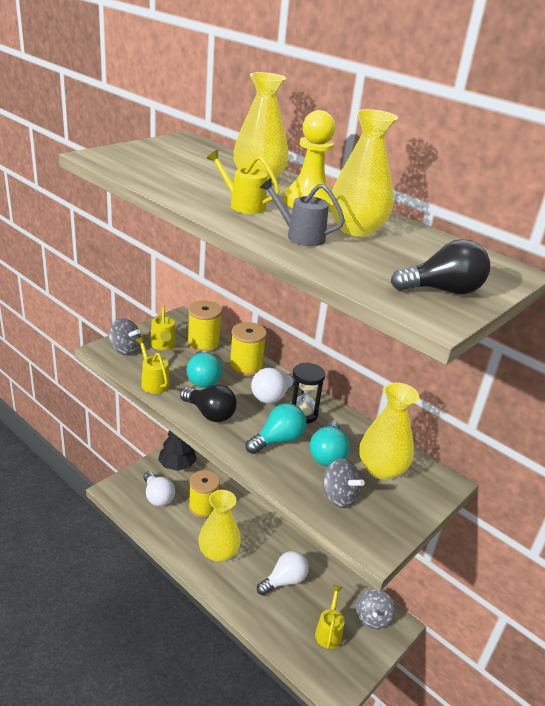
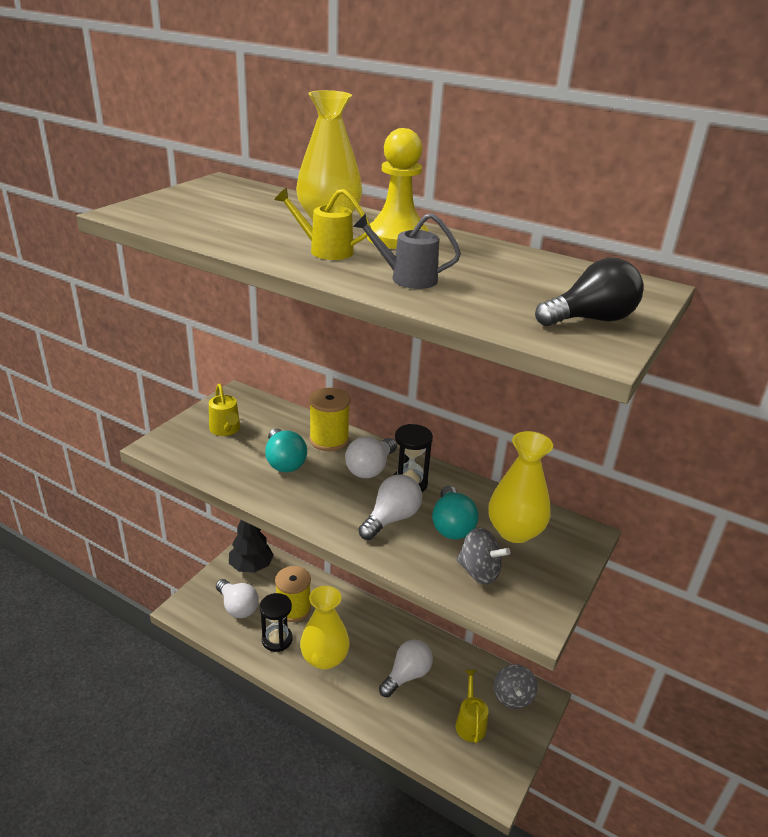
camera: 10 degrees left, 0 degrees up
grey spinning top [109,318,141,356] -> none
yellow watering can [135,337,170,394] -> none
black light bulb [180,384,237,422] -> none
yellow spool [187,301,222,352] -> none
turquoise light bulb [246,403,306,454] -> white light bulb [358,474,422,540]
yellow vase [330,109,398,237] -> none
none -> black hourglass [260,593,293,652]

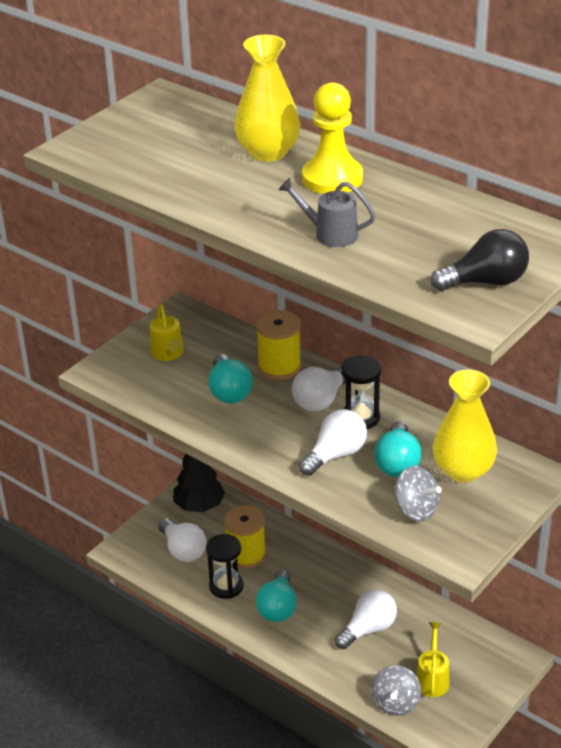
camera: 10 degrees right, 5 degrees up
yellow watering can [275,188,371,260] -> none
yellow vase [300,586,350,670] -> turquoise light bulb [256,569,297,622]
grey spinning top [494,664,537,709] -> grey spinning top moved to [371,665,421,715]

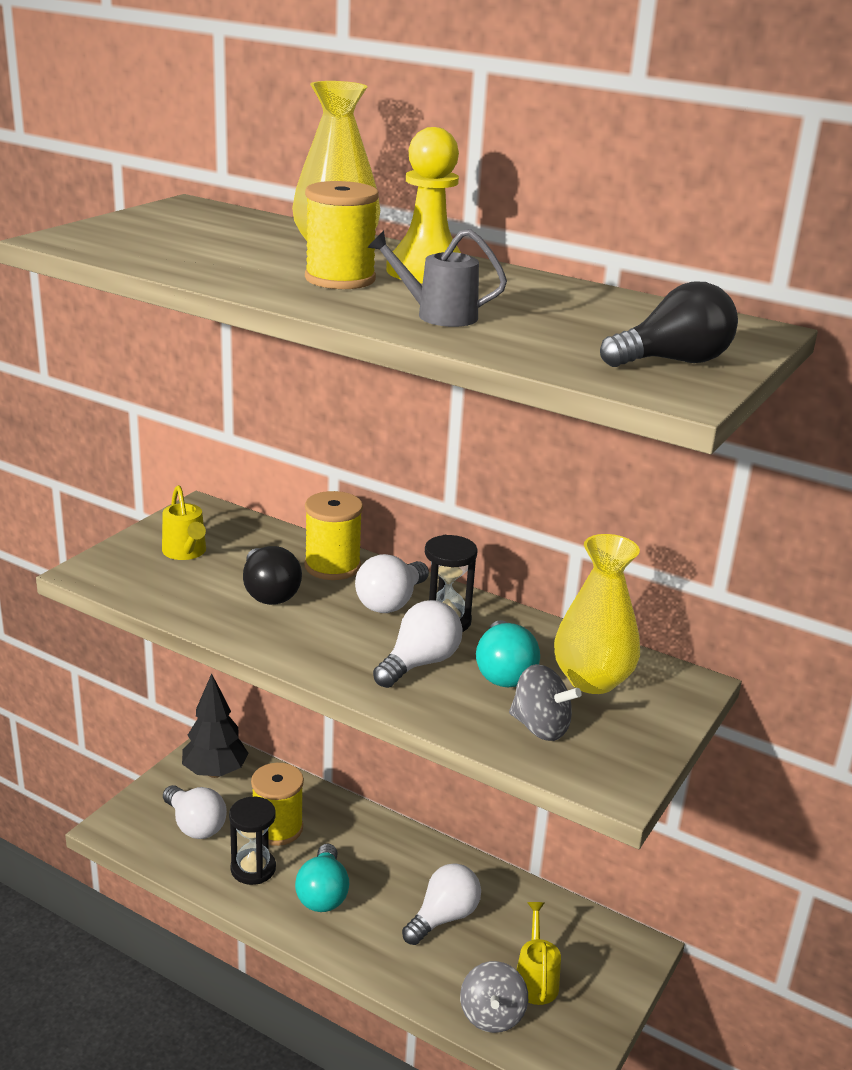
camera: 10 degrees left, 10 degrees down
turquoise light bulb [208,354,253,403] -> black light bulb [243,546,302,605]
none -> yellow spool [305,181,379,289]

